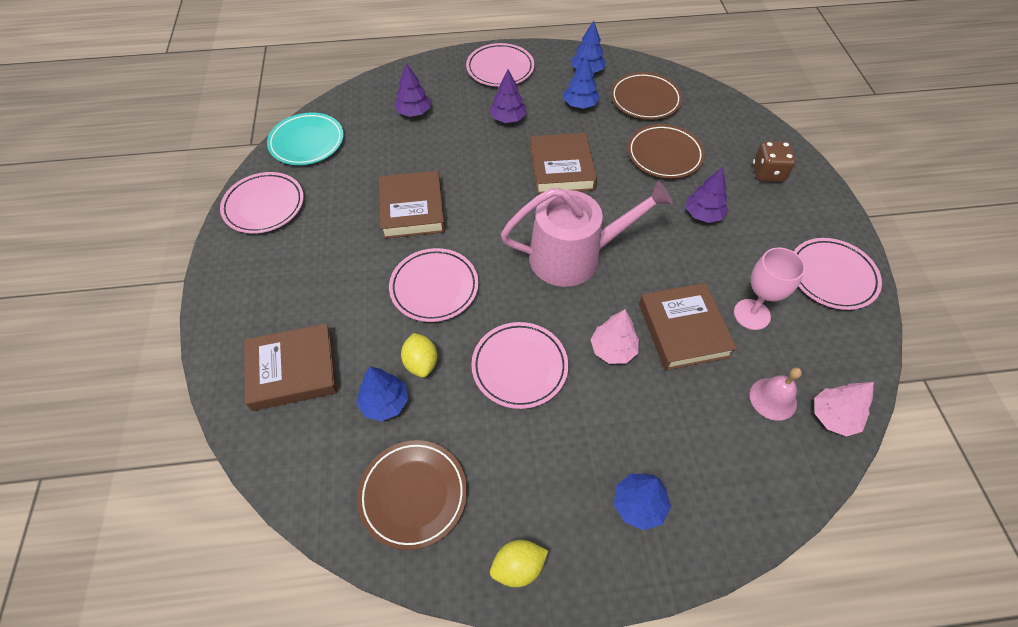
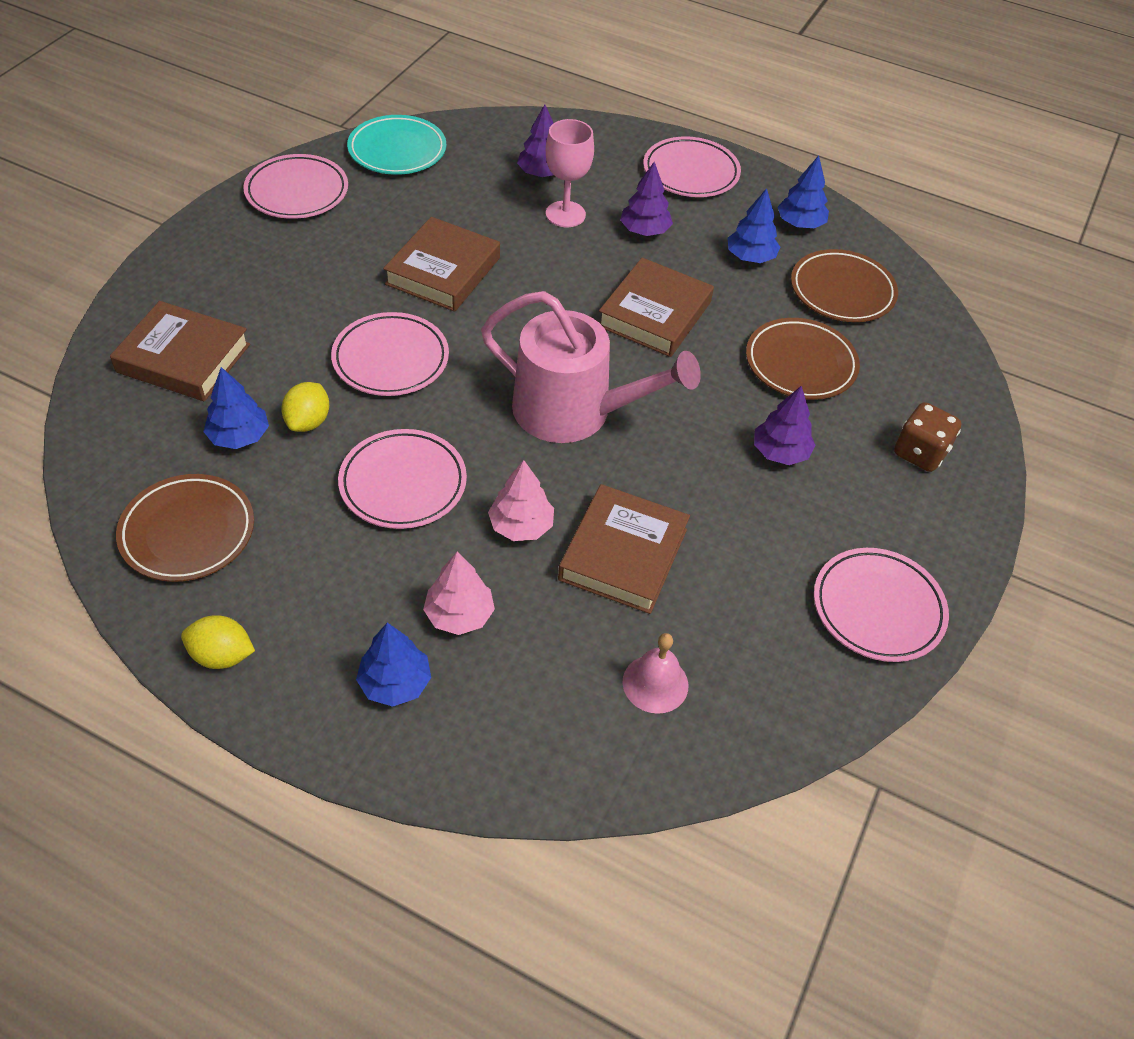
camera: 30 degrees right, 5 degrees down
pink goblet [734,248,805,330] -> pink goblet moved to [546,119,594,227]
pink tree [814,382,874,437] -> pink tree moved to [423,552,495,635]

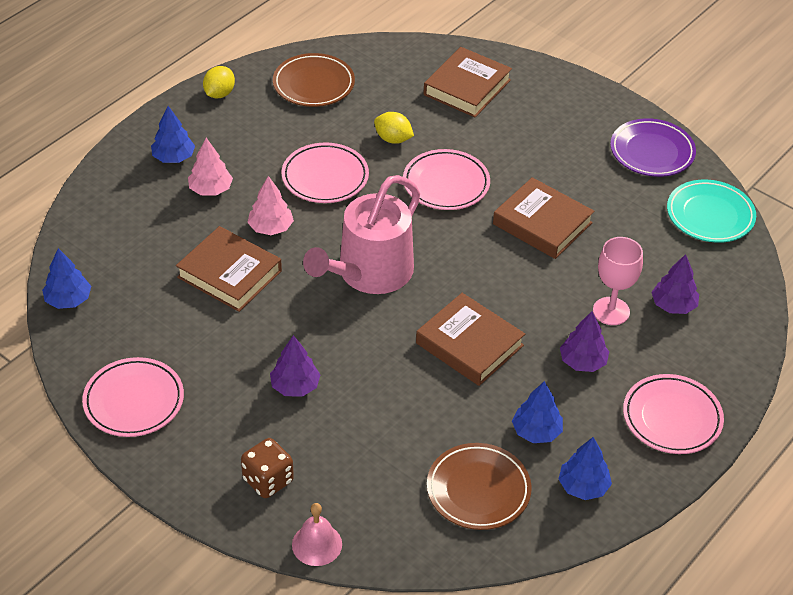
camera: 105 degrees right, 5 degrees down
blue tree [203,367,269,449] -> blue tree moved to [42,248,91,309]
pink plate [243,154,348,219] -> purple plate [610,118,696,177]
pink bell [623,633,688,714] -> pink bell moved to [292,503,342,566]
brown plate [746,318,860,400] -> none

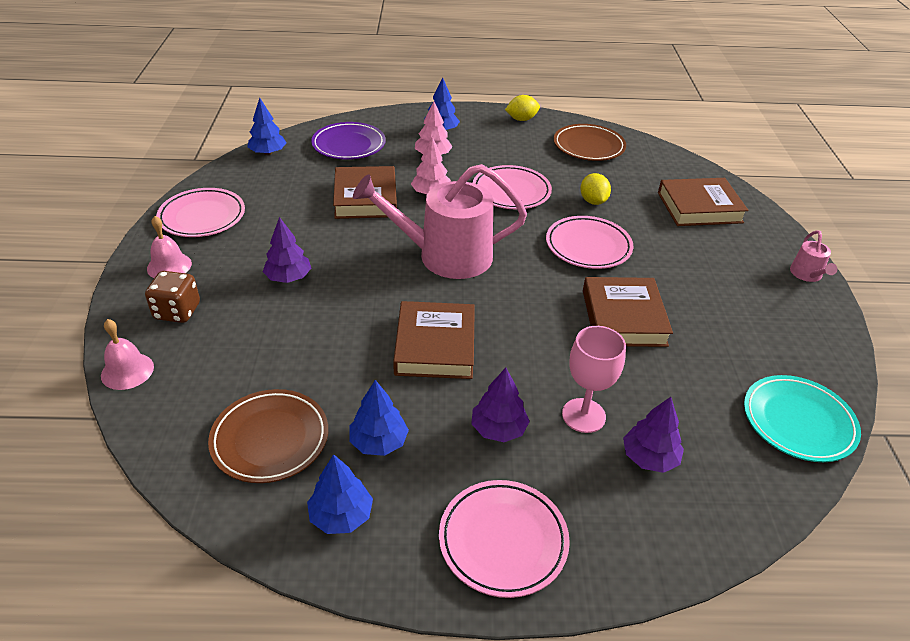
camera: 50 degrees right, 5 degrees down
purple plate [610,118,696,177] -> purple plate moved to [311,122,386,160]
none -> pink bell [147,216,192,278]
none -> pink watering can [790,230,837,282]

